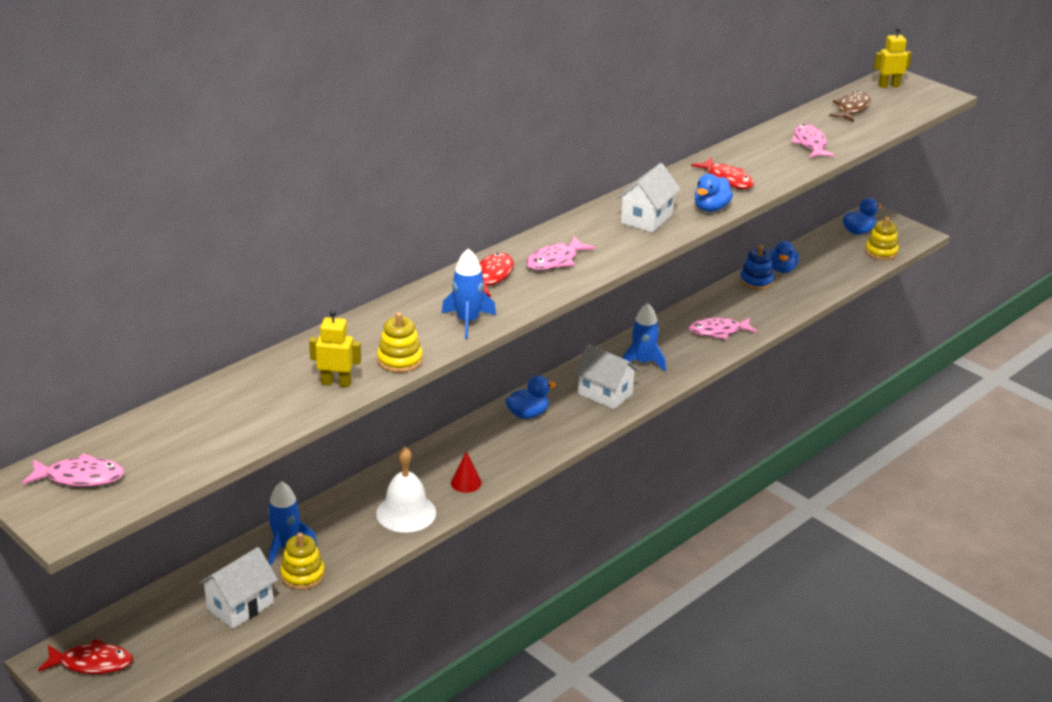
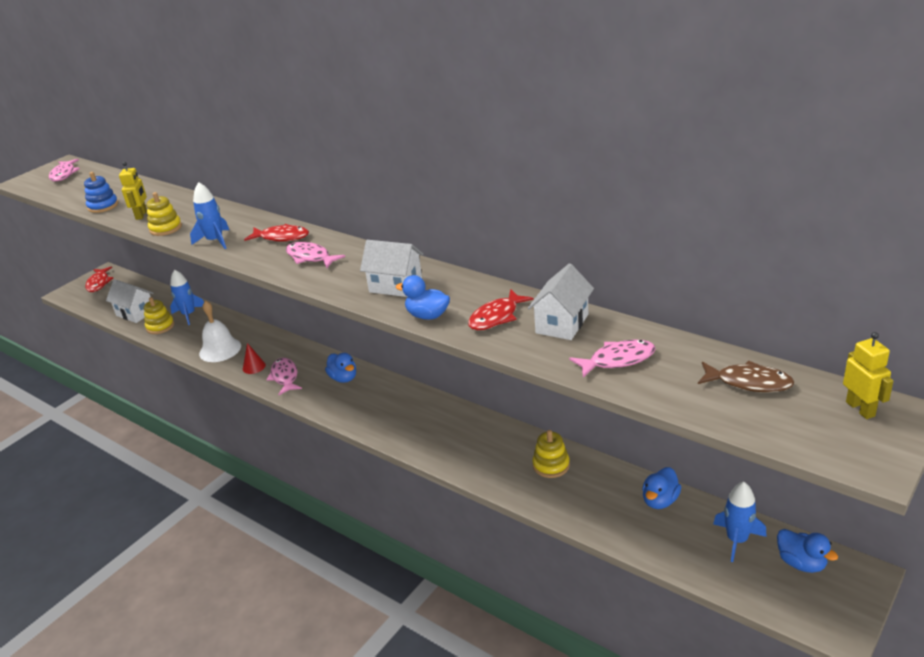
camera: 85 degrees right, 0 degrees up
white house [574,344,639,409] -> white house moved to [528,263,594,340]
blue rocket [622,303,666,371] -> blue rocket moved to [713,481,767,562]
pink fish [689,317,757,340] -> pink fish moved to [266,358,302,395]
blue stacking toy [740,245,774,290] -> blue stacking toy moved to [84,172,118,213]
blue duck [770,241,799,273] -> blue duck turned 60 degrees counterclockwise [642,467,681,509]
yellow stacking toy [865,217,899,260] -> yellow stacking toy moved to [532,430,570,478]

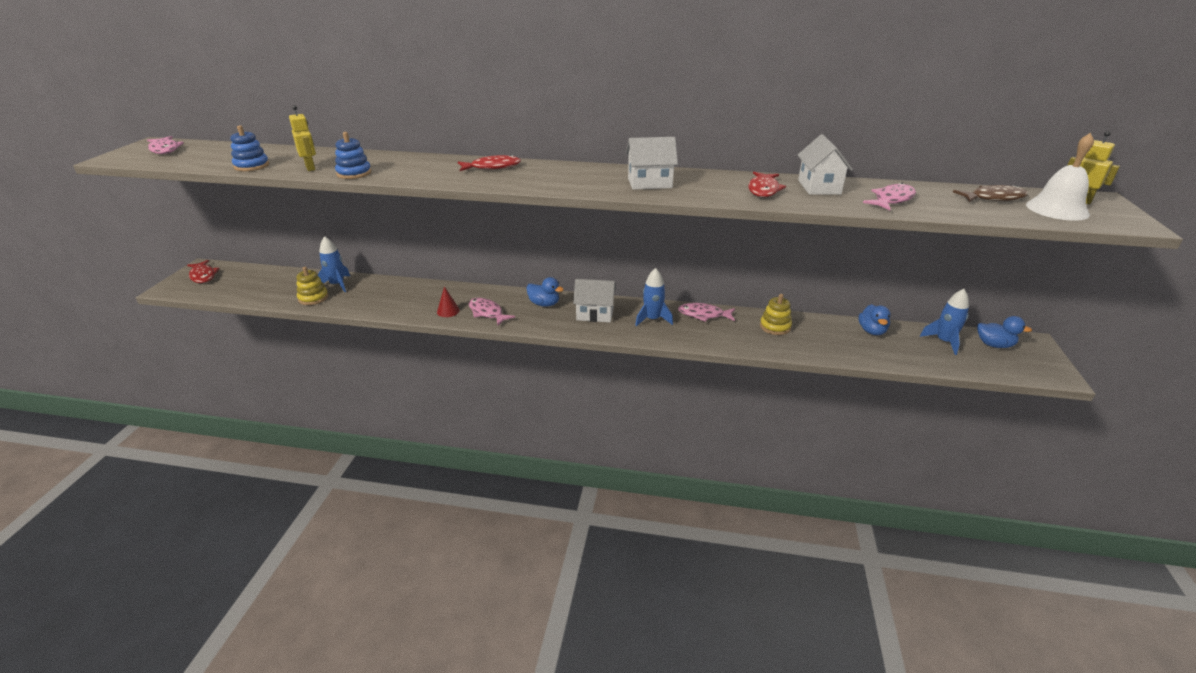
camera: 30 degrees left, 0 degrees up
white house [106,279,154,323] -> white house moved to [573,279,616,322]
yellow stacking toy [147,192,182,236] -> blue stacking toy [335,132,371,179]
blue rocket [190,182,229,249] -> blue rocket moved to [635,268,673,327]
white bell [199,301,241,362] -> white bell moved to [1026,133,1094,221]
pink fish [286,242,345,268] -> pink fish moved to [678,303,735,322]
blue duck [396,275,450,320] -> none

